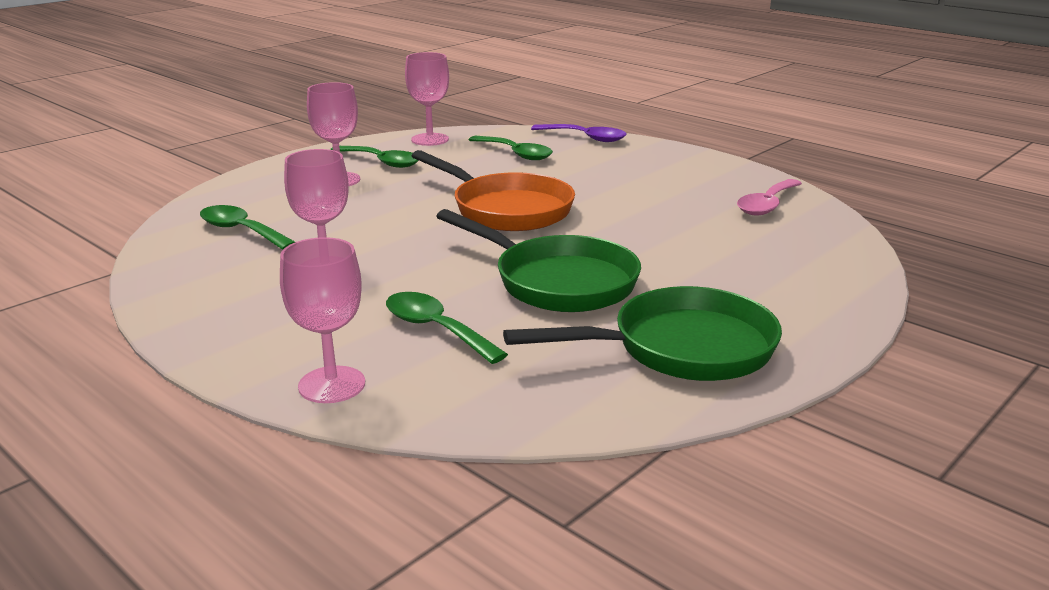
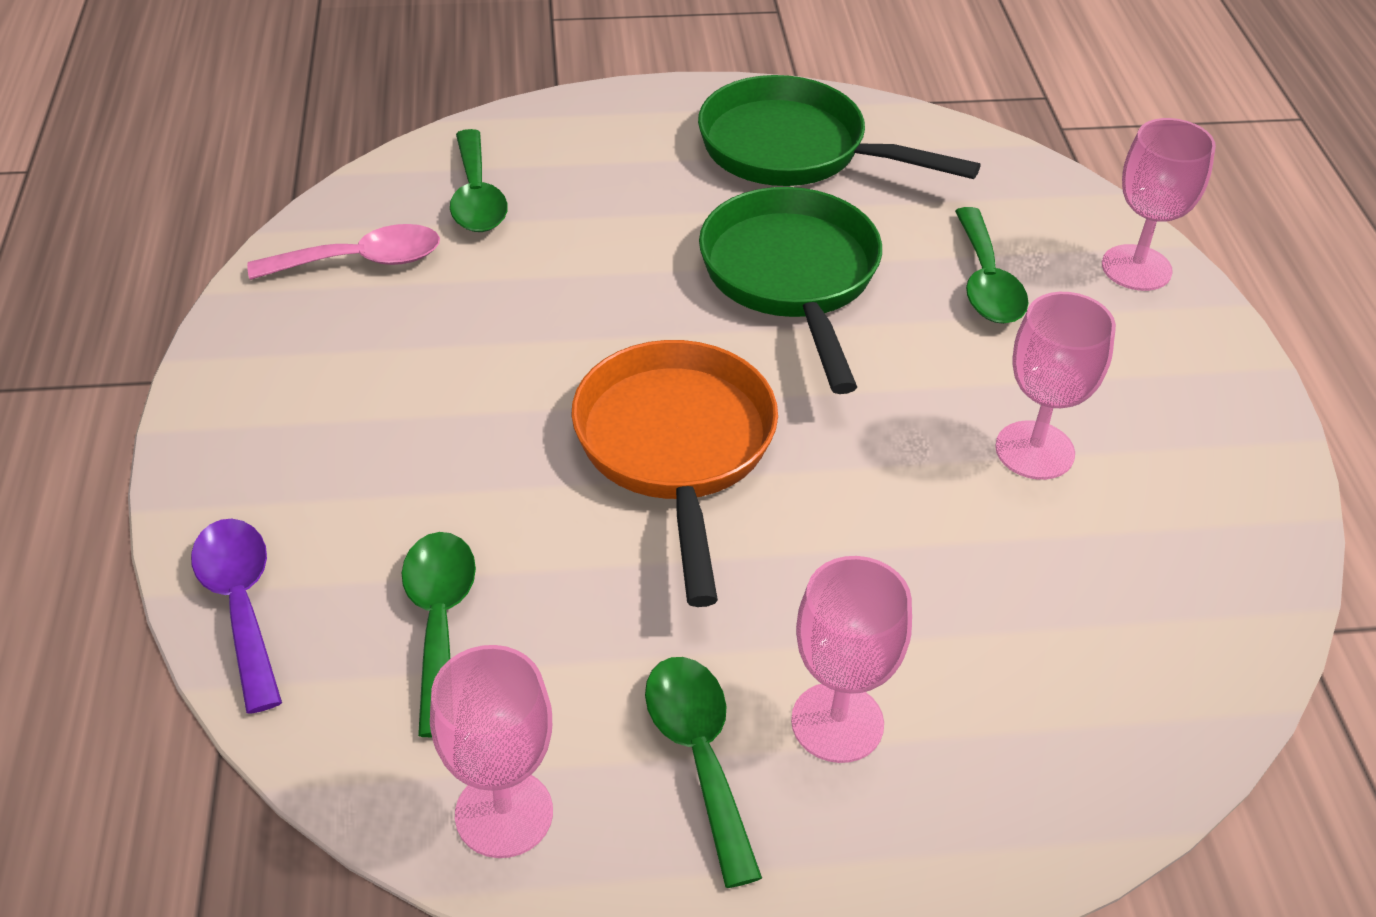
camera: 140 degrees left, 20 degrees up
green spoon [200,205,295,250] -> green spoon moved to [450,129,508,232]

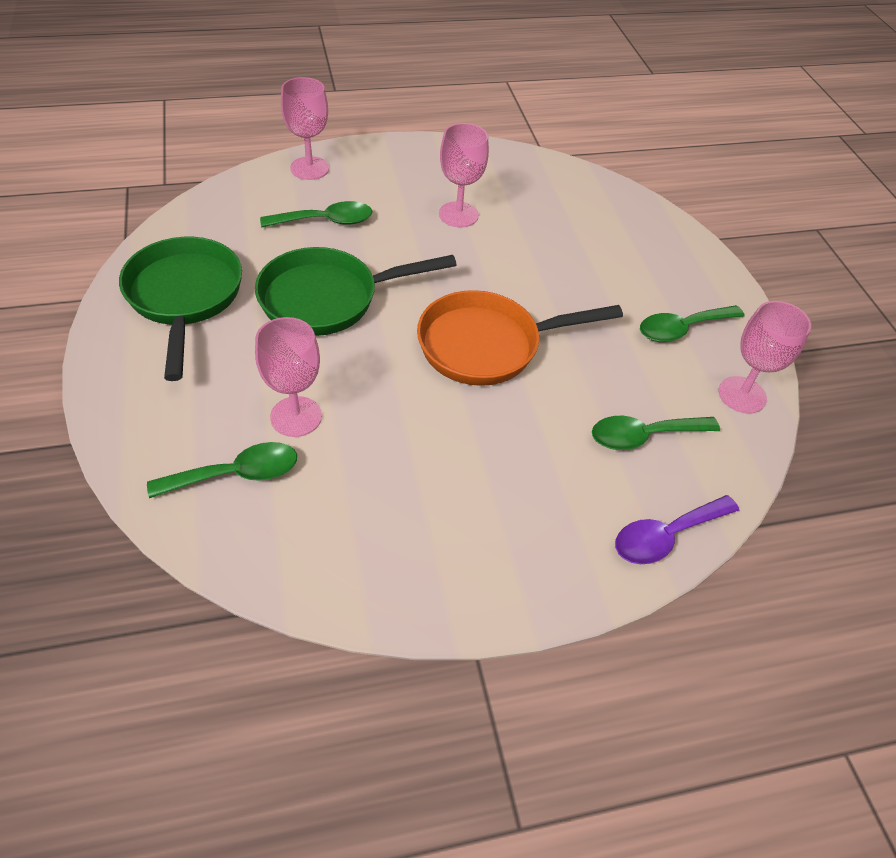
camera: 100 degrees left, 5 degrees up
pink spoon [247,224,440,280] -> none
green pan [698,75,981,186] -> green pan turned 150 degrees clockwise [119,237,242,381]
pink goblet [791,556,912,763] -> pink goblet moved to [255,317,322,437]

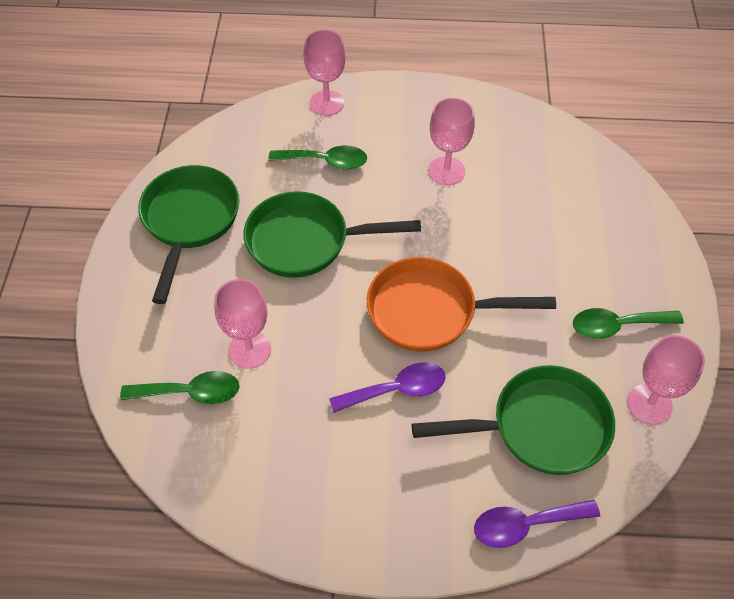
camera: 20 degrees right, 5 degrees up
green spoon [592,416,720,450] -> green pan [412,365,615,475]
none -> purple spoon [329,362,446,413]

